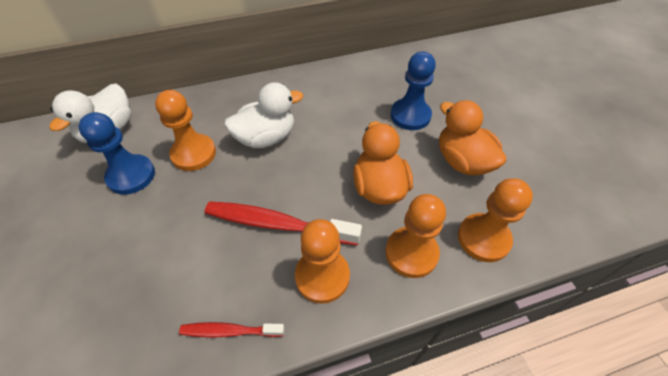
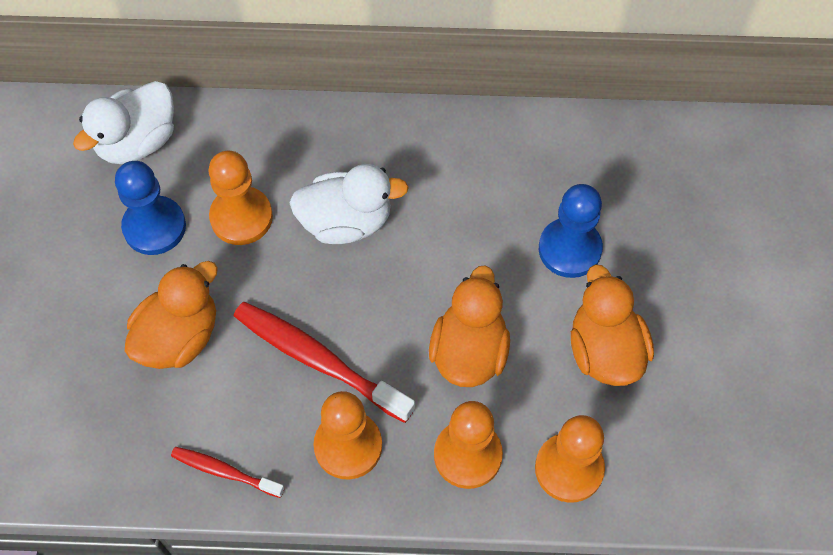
camera: 20 degrees right, 10 degrees up
none -> orange duck [125,261,218,369]

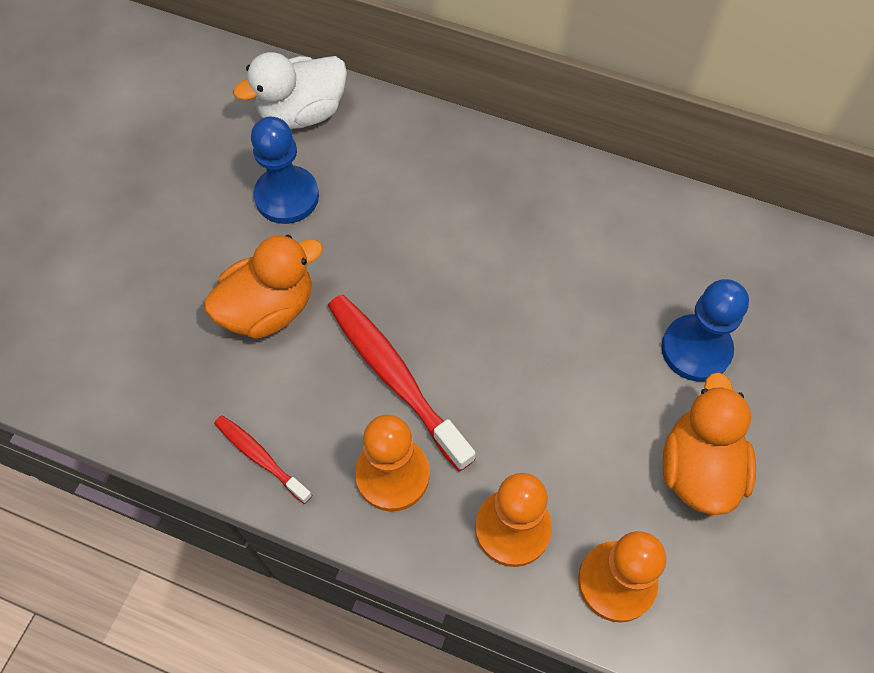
camera: 20 degrees right, 0 degrees up
orange pawn [208,151,273,245] -> none
white duck [289,164,409,244] -> none
orange duck [429,265,510,387] -> none

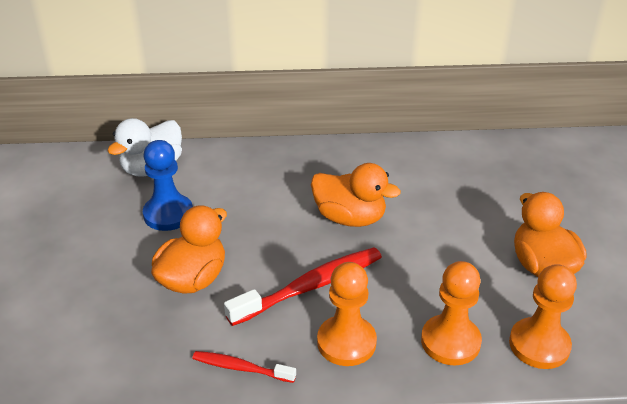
camera: 25 degrees left, 25 degrees down
red toothbrush [328,295,476,471] -> red toothbrush turned 120 degrees clockwise [224,247,382,326]
blue pawn [661,279,749,381] -> none
none -> orange duck [311,163,401,227]

